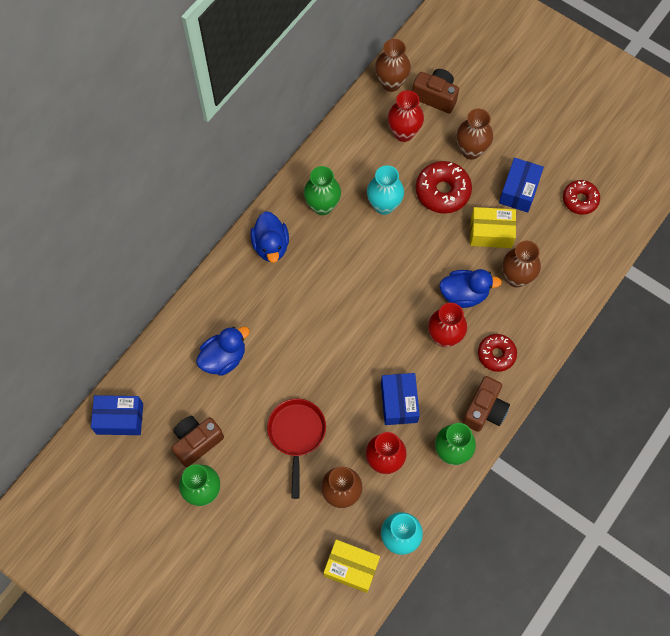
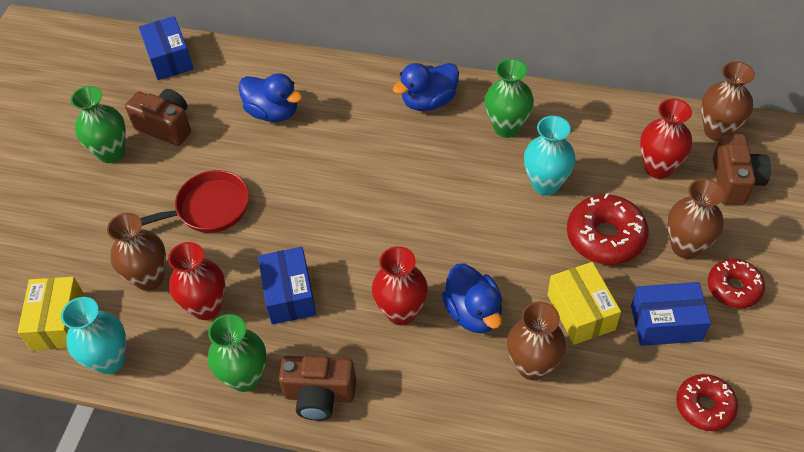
camera: 70 degrees right, 15 degrees down
blue box [381,373,420,425] -> blue box turned 75 degrees counterclockwise [258,247,316,325]
red donut [478,334,517,372] -> red donut moved to [708,259,765,308]

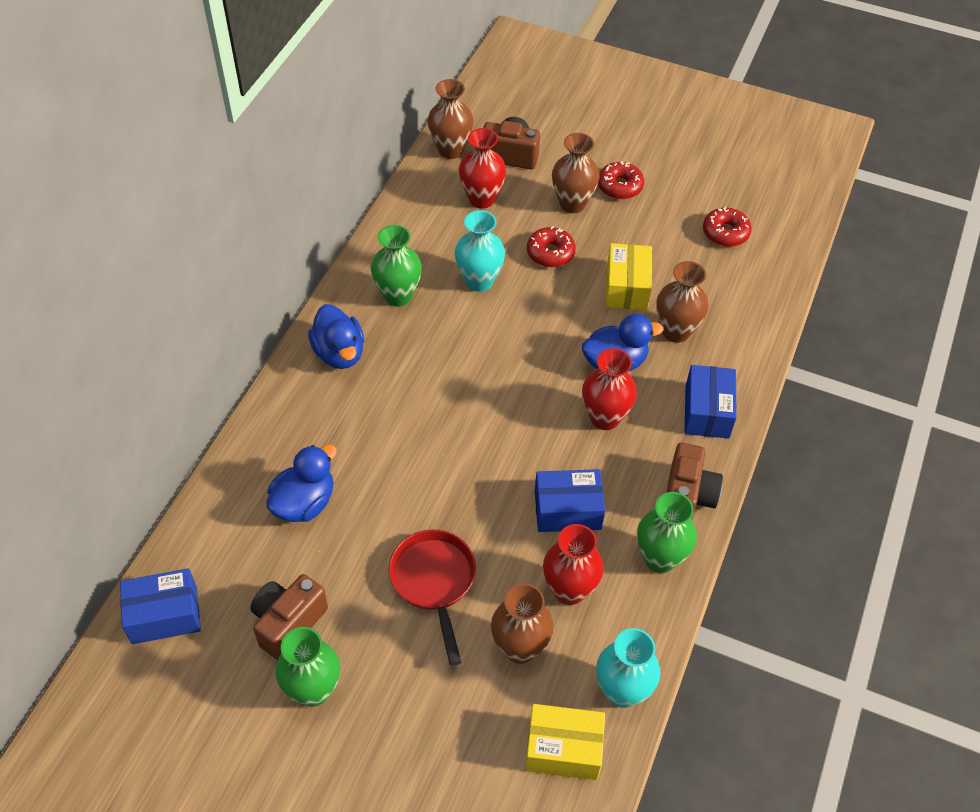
camera: 85 degrees left, 0 degrees up
yellow box [548,262,621,345] -> yellow box turned 75 degrees counterclockwise [606,243,652,310]
red donut [567,193,649,265] -> red donut [527,226,576,267], size x0.66
blue box [631,282,711,346] -> blue box moved to [685,365,737,439]

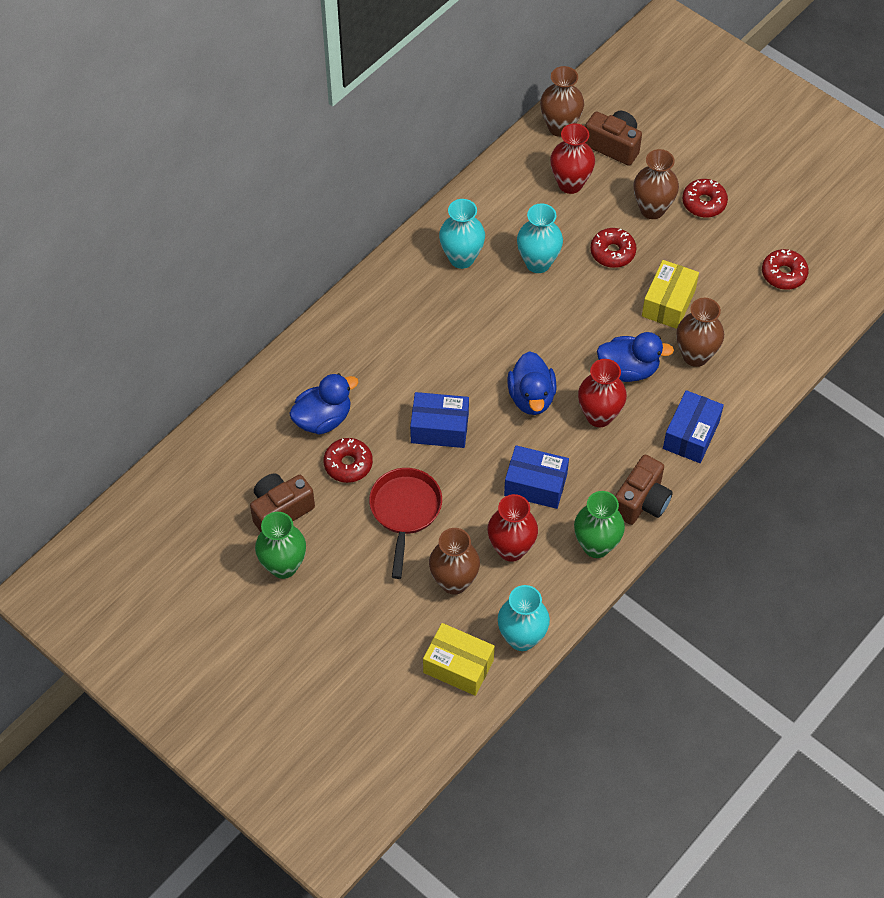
camera: 20 degrees right, 5 degrees up
blue box [120,568,201,644] -> blue box moved to [410,392,469,448]
blue duck [308,304,364,369] -> blue duck moved to [507,351,557,415]
green vase [371,225,422,307] -> turquoise vase [439,199,485,269]
none -> red donut [324,438,373,483]

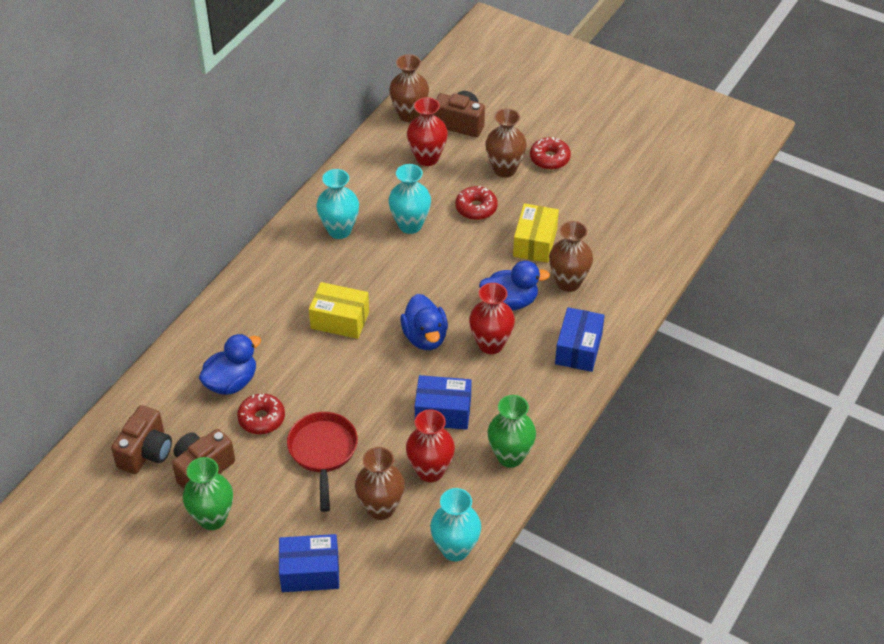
camera: 10 degrees left, 10 degrees down
blue box [410,392,469,448] -> blue box moved to [279,534,339,592]
yellow box [423,623,495,696] -> yellow box moved to [309,282,369,339]
brown camera [615,455,673,525] -> brown camera moved to [111,405,172,474]
red donut [762,249,809,290] -> none

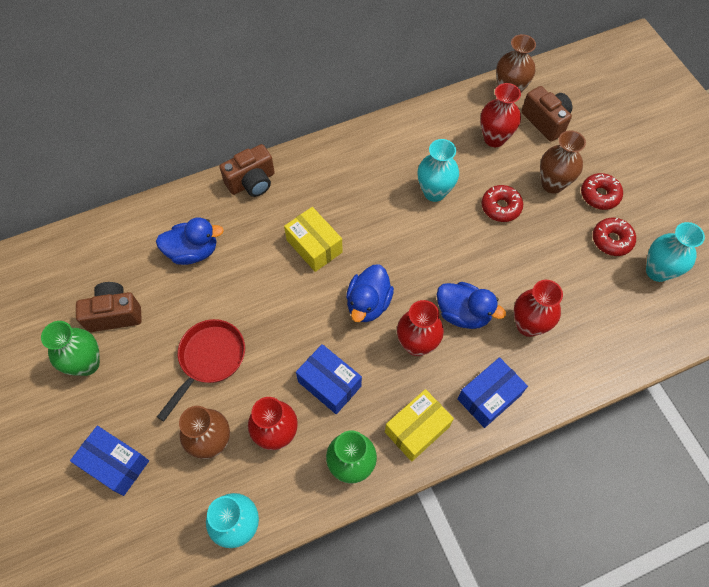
camera: 35 degrees right, 15 degrees up
brown camera [111,405,172,474] -> brown camera moved to [220,144,275,197]
red donut [237,393,285,434] -> red donut moved to [593,218,636,256]
turquoise vase [316,169,359,239] -> turquoise vase moved to [646,222,705,282]
yellow box [513,203,559,263] -> yellow box moved to [385,389,454,462]
brown vase [549,221,593,292] -> red vase [514,280,563,337]

